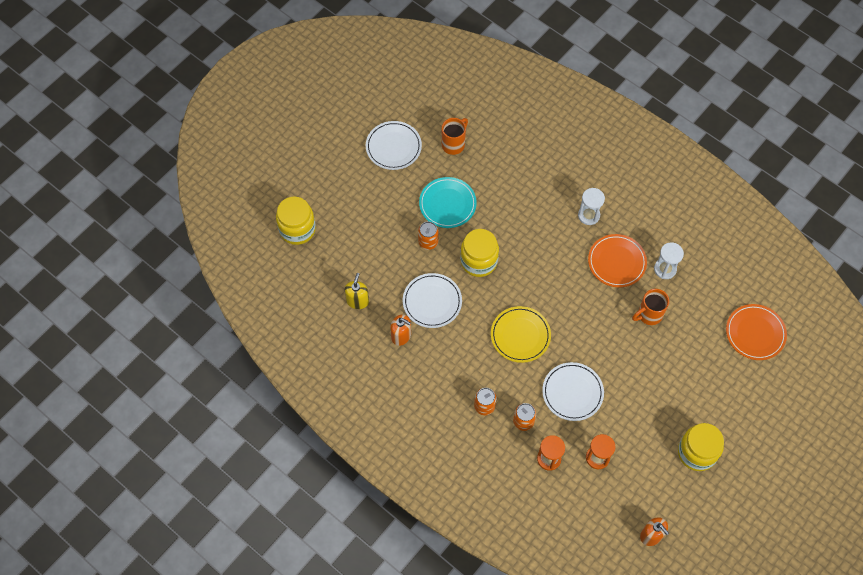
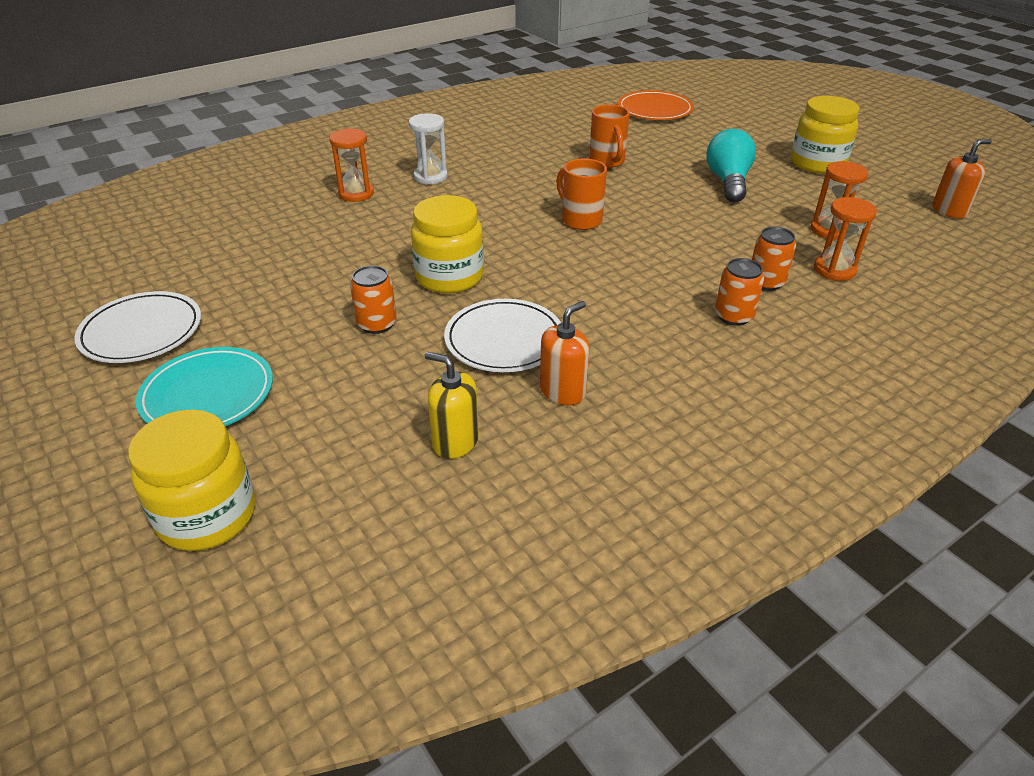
camera: 75 degrees left, 25 degrees down
turquoise plate [419,177,477,228] -> turquoise plate moved to [136,347,273,426]
orange mug [442,118,468,155] -> orange mug moved to [556,158,607,230]
yellow plate [491,306,551,363] -> none
white plate [542,362,604,421] -> none
orange plate [588,234,647,287] -> none
white hourglass [654,242,684,279] -> none
none -> orange hourglass [329,128,374,202]
none -> turquoise light bulb [706,129,756,203]

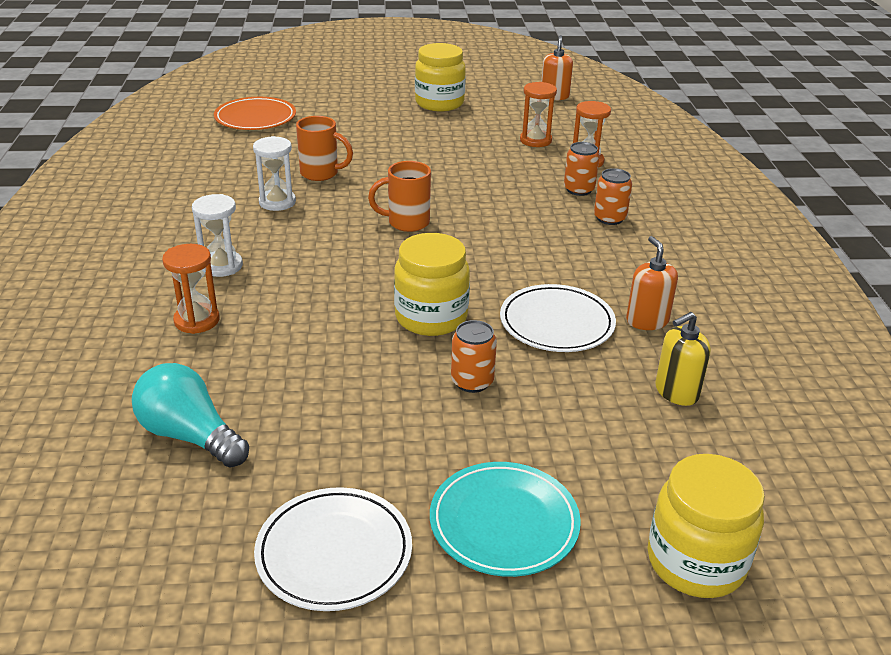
camera: 60 degrees left, 5 degrees down
turquoise light bulb [706,129,756,203] -> turquoise light bulb moved to [132,363,249,468]
none -> white hourglass [253,136,296,211]

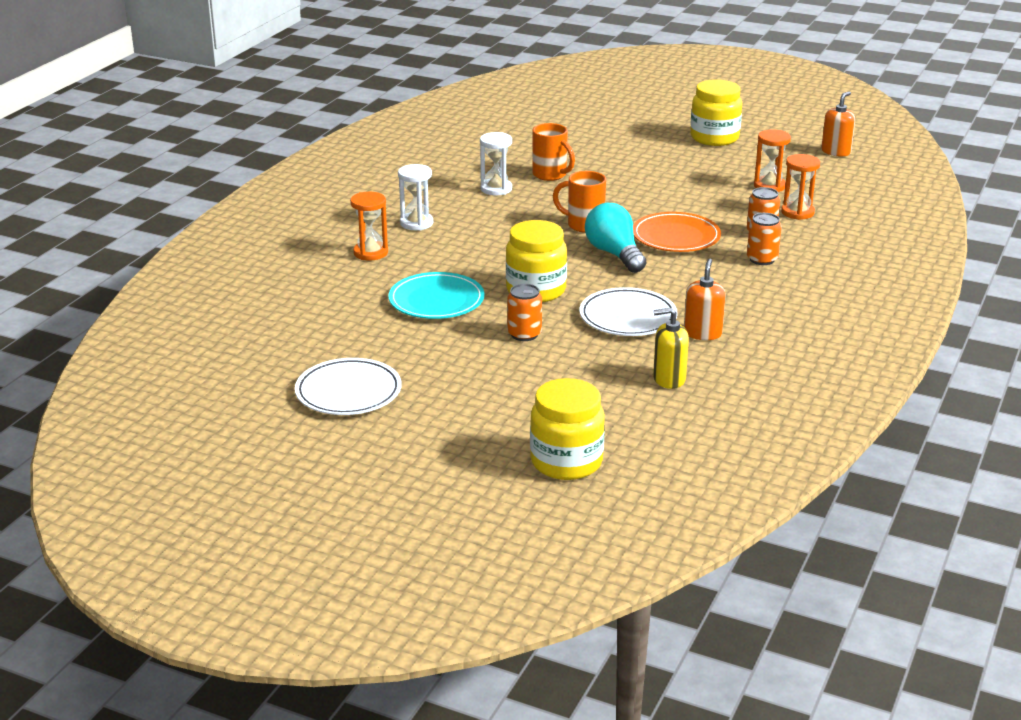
camera: 30 degrees right, 5 degrees down
turquoise light bulb [132,363,249,468] -> turquoise light bulb moved to [585,203,646,273]
orange plate [214,97,296,130] -> orange plate moved to [633,212,721,252]
turquoise plate [430,462,581,577] -> turquoise plate moved to [388,272,485,319]

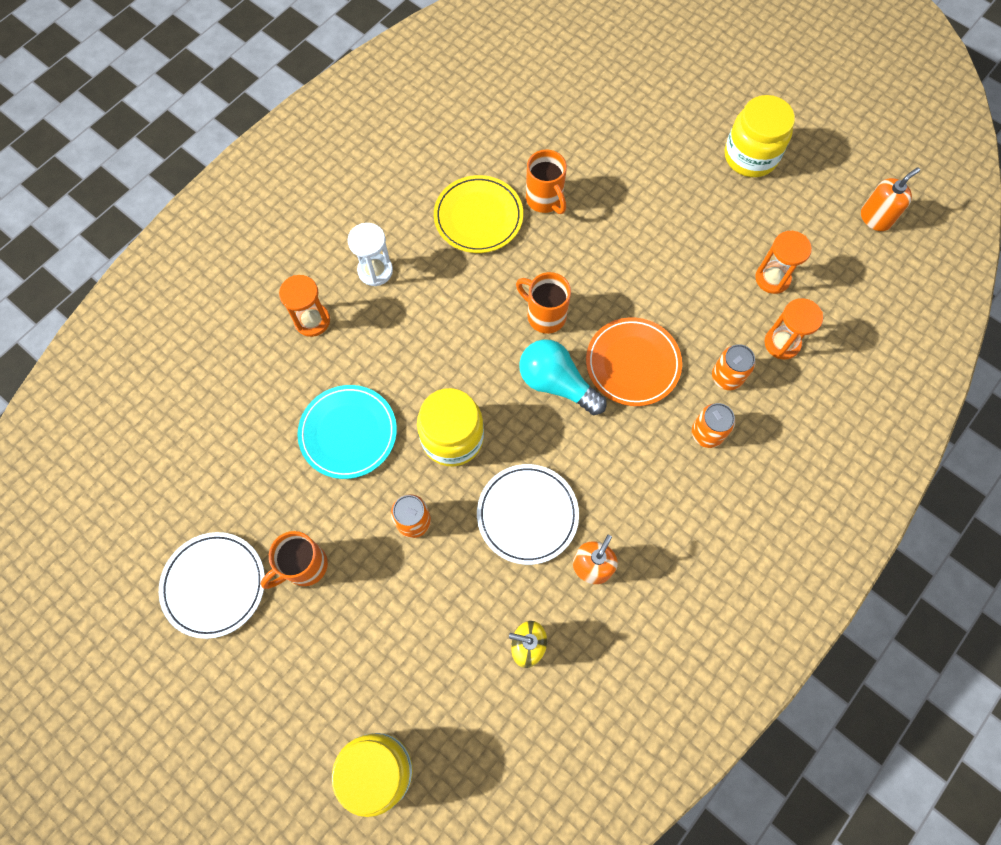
camera: 15 degrees right, 40 degrees up
white hourglass [480,132,512,195] -> yellow plate [434,175,523,253]
turquoise light bulb [585,203,646,273] -> turquoise light bulb turned 45 degrees counterclockwise [519,339,607,415]
none -> orange mug [261,531,328,589]

